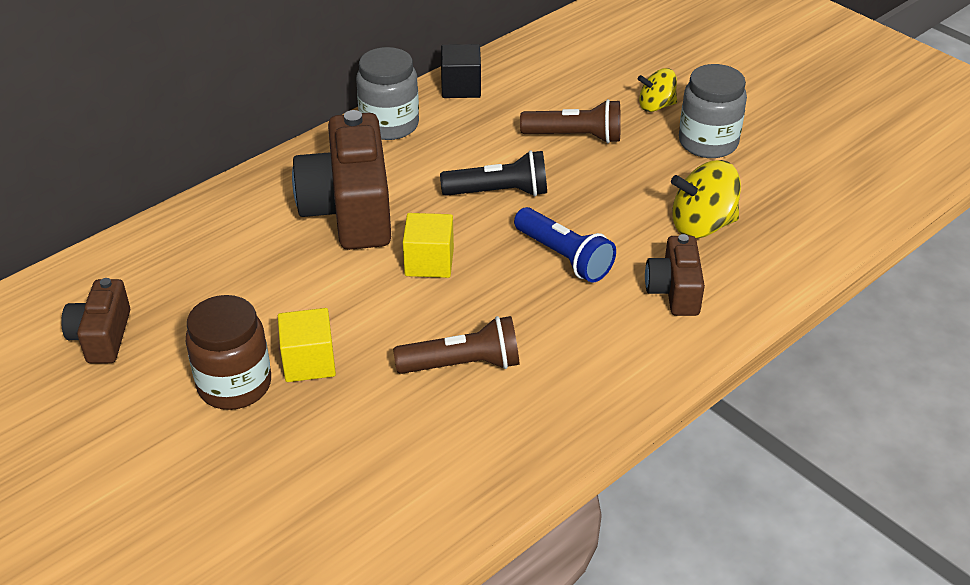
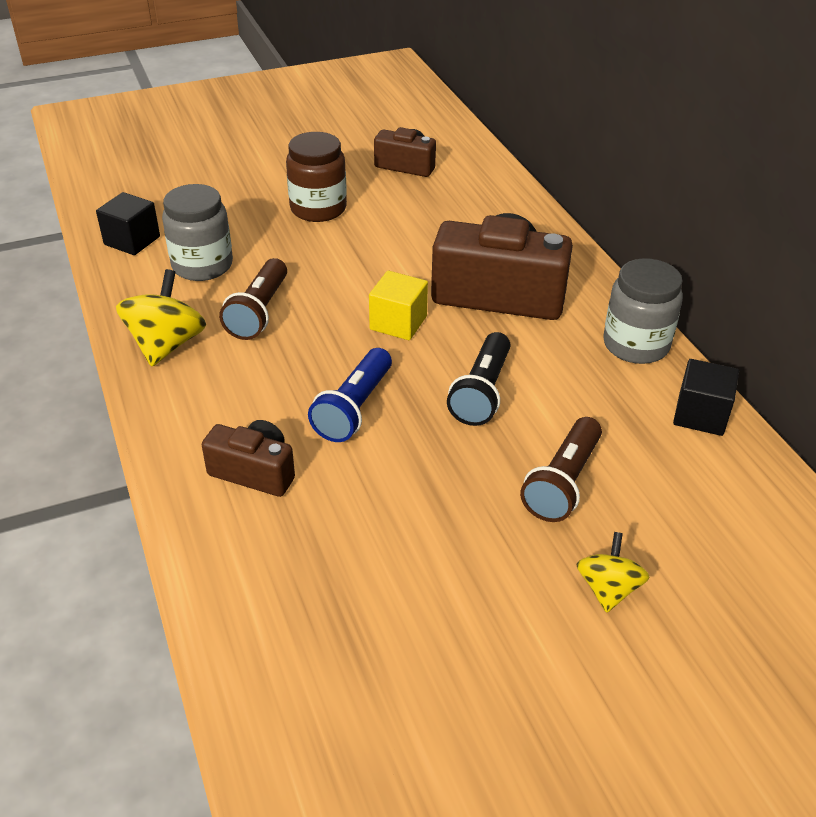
camera: 110 degrees right, 0 degrees up
yellow cube [278,308,336,382] -> none
blue flashlight [514,207,616,283] -> blue flashlight turned 45 degrees counterclockwise [308,348,392,442]
yellow spinning top [671,160,741,238] -> yellow spinning top moved to [116,269,206,367]
grey jar [679,64,747,158] -> grey jar moved to [162,184,233,281]
none -> black cube [96,192,160,255]

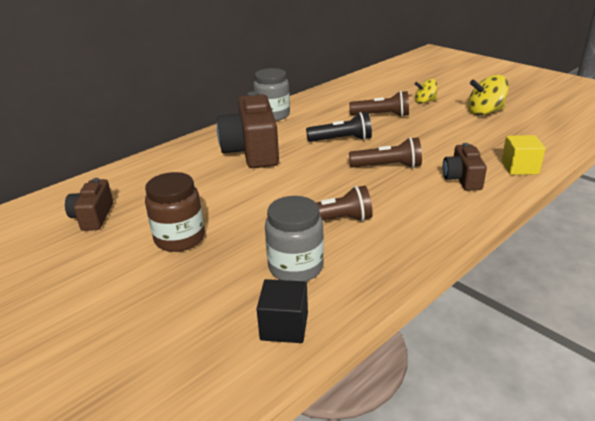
camera: 110 degrees left, 10 degrees down
yellow spinning top [116,269,206,367] -> yellow spinning top moved to [468,75,509,116]
blue flashlight [308,348,392,442] -> brown flashlight [349,137,422,168]
yellow cube [369,271,428,340] -> yellow cube moved to [501,135,546,175]
black cube [673,359,739,436] -> none

